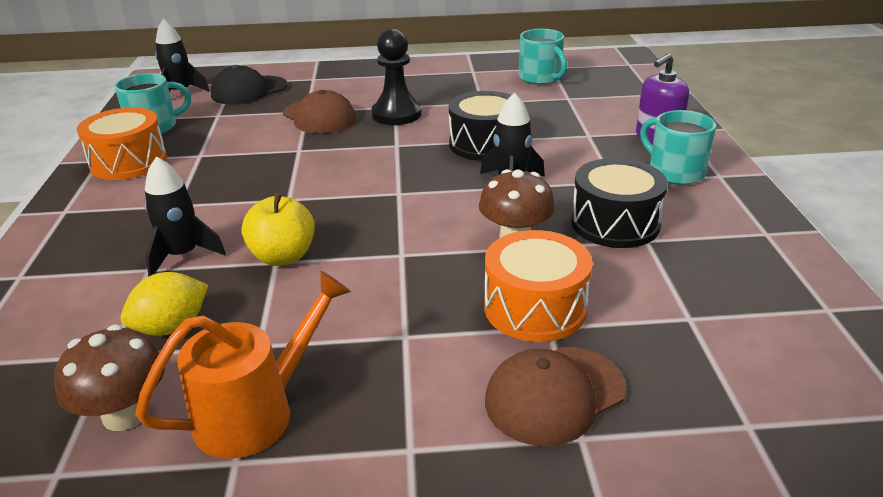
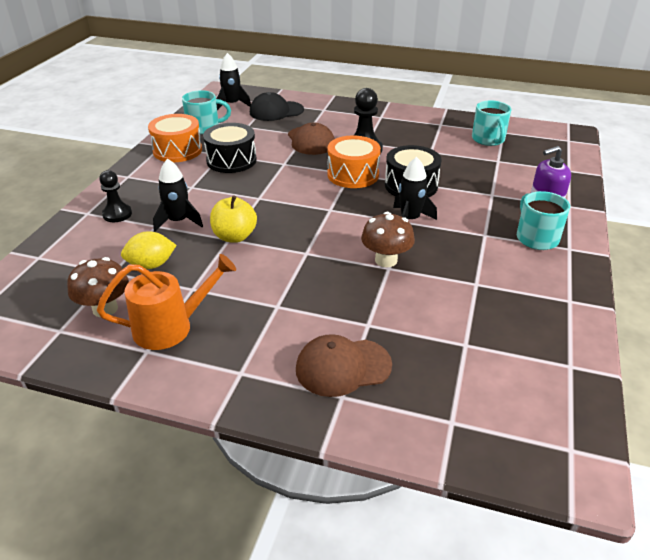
camera: 20 degrees right, 5 degrees up
orange drum [484,230,593,342] -> orange drum moved to [327,136,381,188]
black drum [571,158,668,248] -> black drum moved to [203,123,257,173]
none -> black pawn [99,170,132,222]

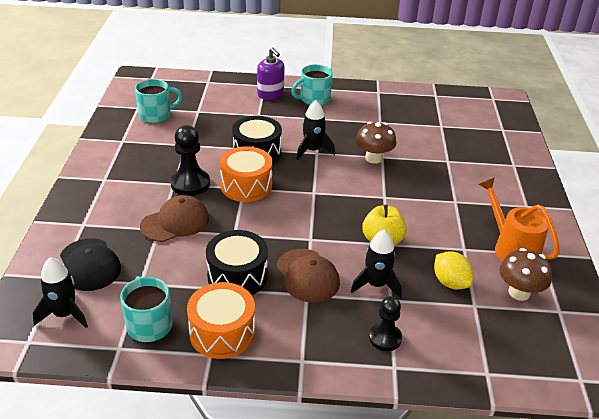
camera: 105 degrees left, 0 degrees up
brown cap [296,334,392,397] -> brown cap moved to [276,249,340,303]

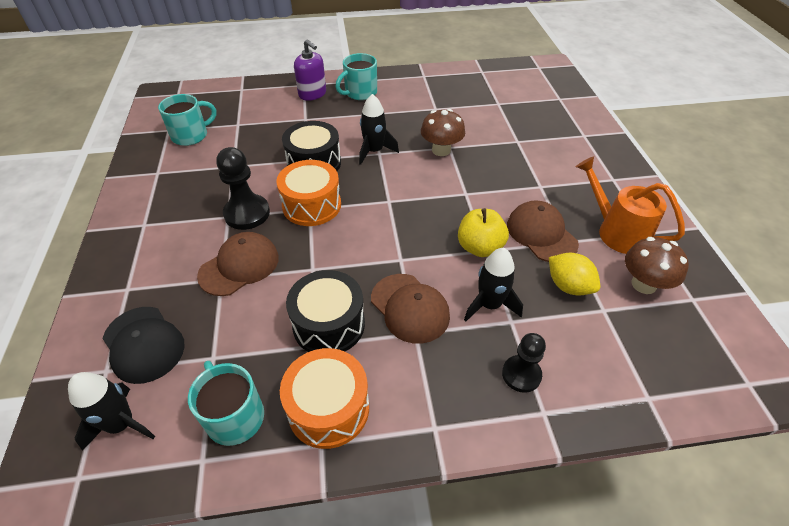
camera: 10 degrees left, 10 degrees up
none -> brown cap [507,200,579,262]

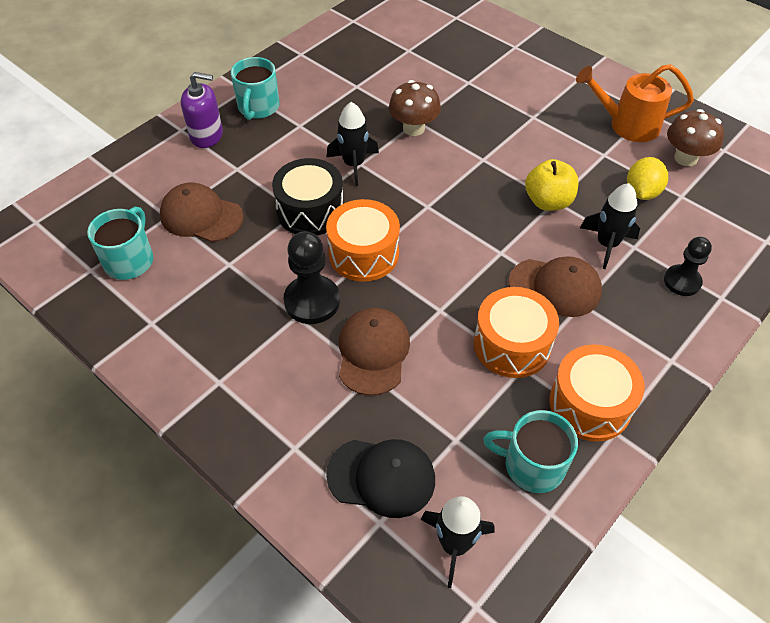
camera: 40 degrees left, 5 degrees up
black drum [286,270,365,352] -> orange drum [474,287,559,378]
brown cap [507,200,579,262] -> brown cap moved to [160,183,244,242]
yellow lemon [549,253,600,295] -> yellow lemon turned 75 degrees counterclockwise [627,157,668,200]

